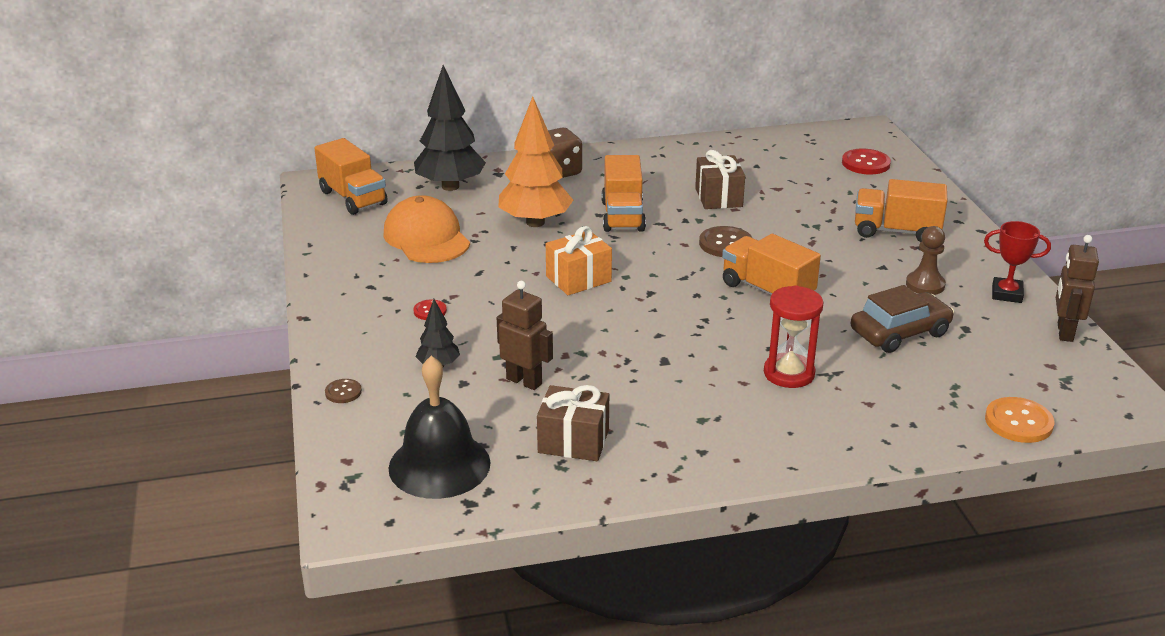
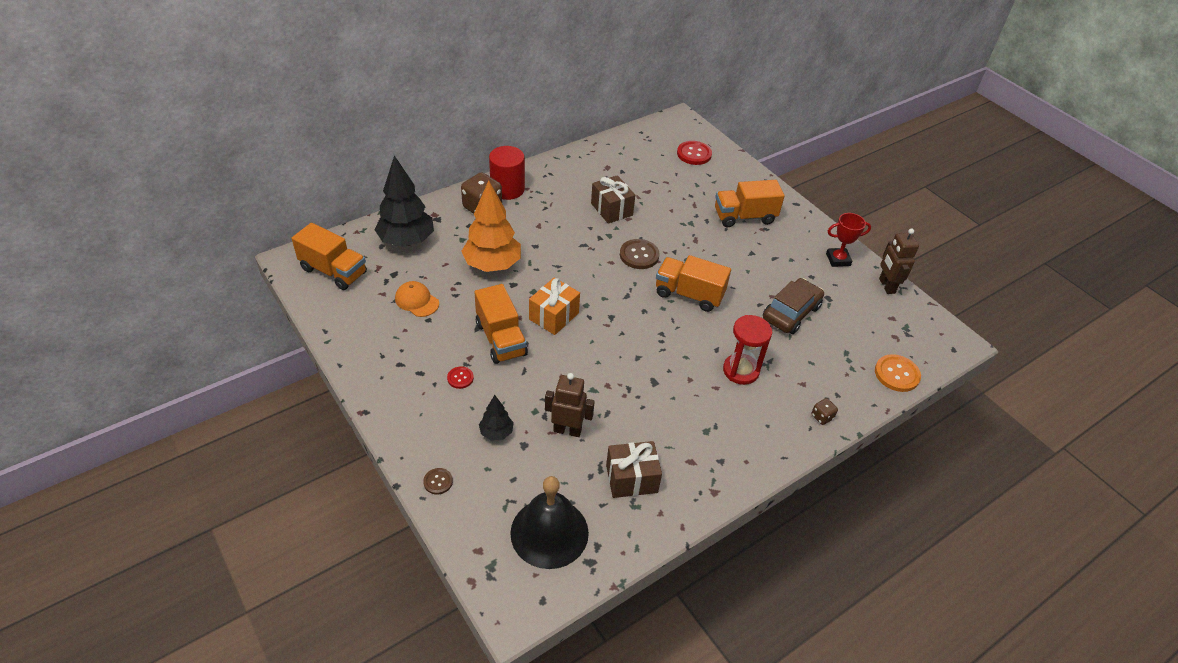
camera: 25 degrees left, 15 degrees up
orange cap [383,195,470,263] -> orange cap [395,281,439,317], size x0.57
orange truck [601,155,646,232] -> orange truck moved to [474,284,528,364]
brown pawn [906,226,946,295] -> none
none -> red cylinder [489,146,525,200]
none -> brown dice [811,398,838,425]

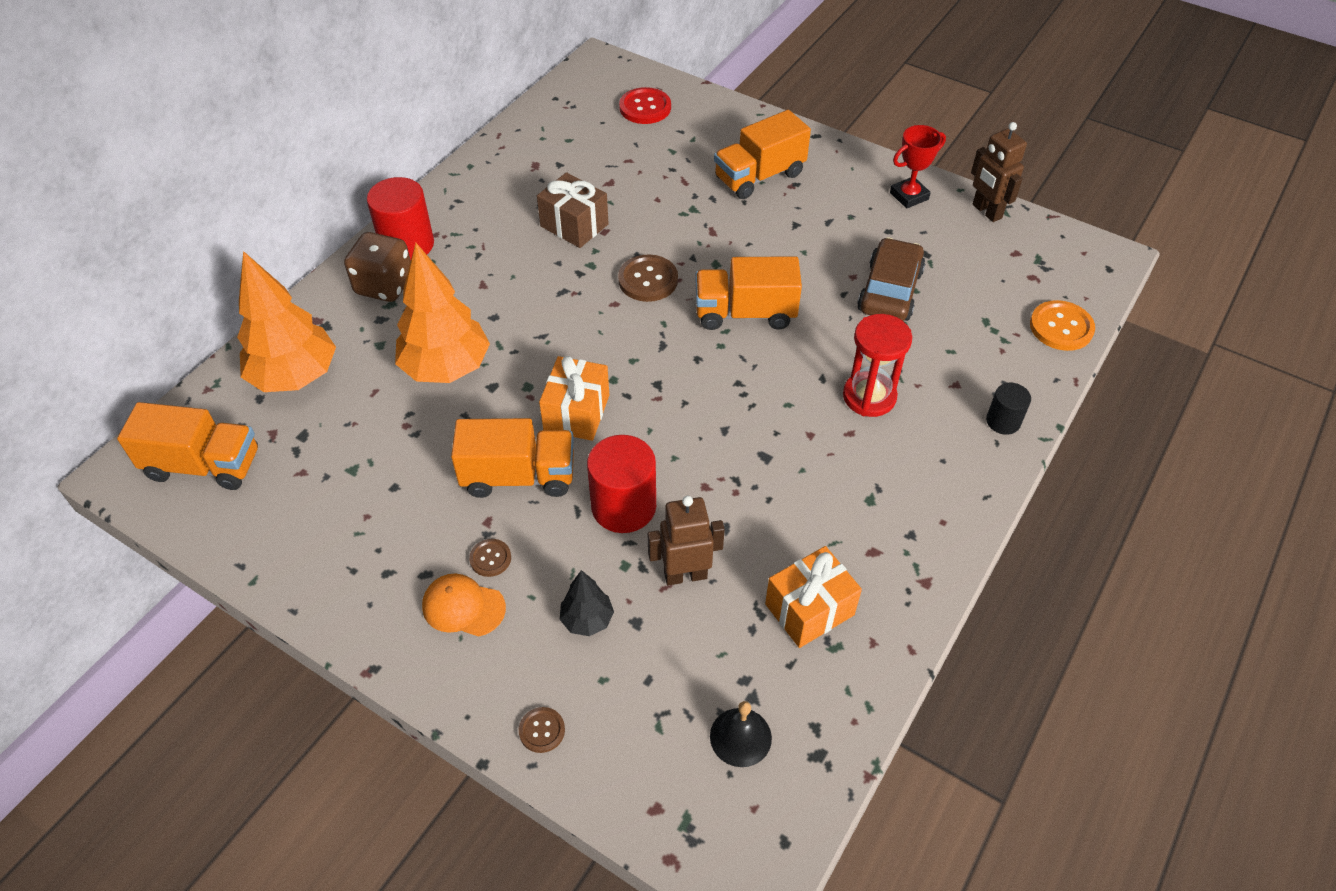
camera: 20 degrees left, 5 degrees up
black tree [374,155,434,247] -> orange tree [237,251,336,392]
orange cap [395,281,439,317] -> orange cap moved to [422,573,506,637]
red button [447,366,474,389] -> brown button [469,539,511,577]
orange truck [474,284,528,364] -> orange truck turned 45 degrees counterclockwise [451,418,574,498]
black bell [510,476,589,569] -> black bell [710,701,772,767], size x0.52
brown gift [606,441,662,498] -> orange gift [765,546,862,648]
brown dice [811,398,838,425] -> black cylinder [986,383,1031,435]
none -> red cylinder [587,435,656,533]

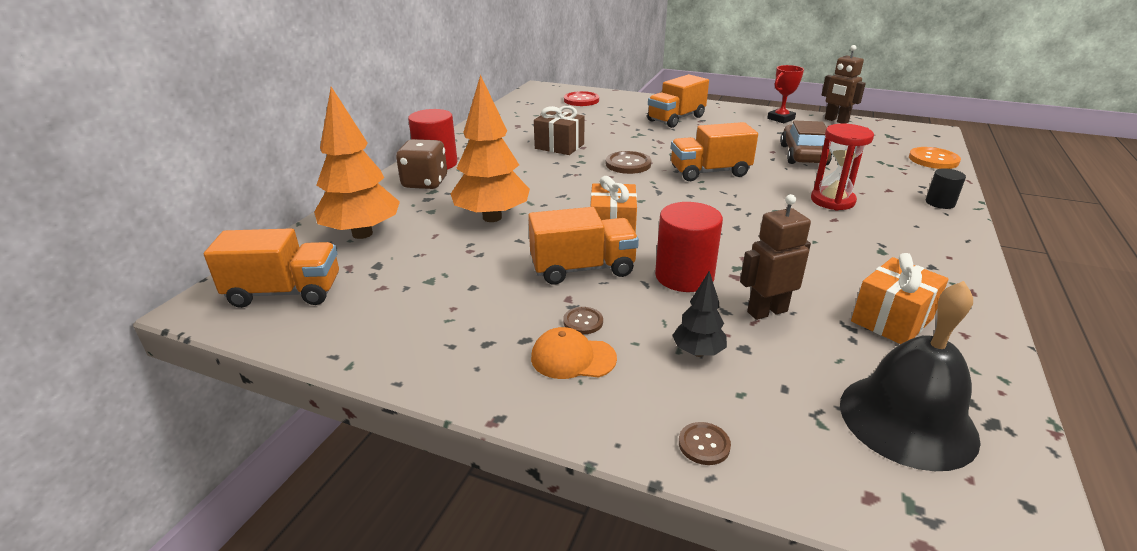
camera: 10 degrees left, 20 degrees down
black bell [710,701,772,767] -> black bell [840,281,981,471], size x1.94

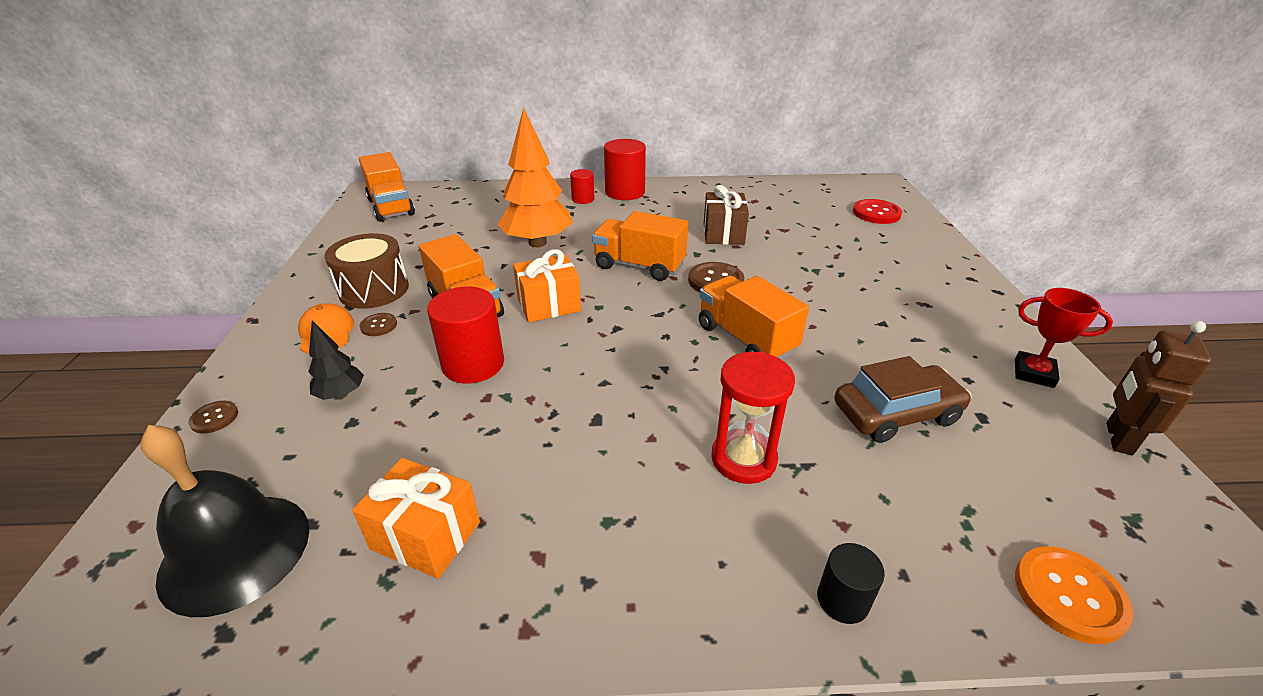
camera: 65 degrees right, 5 degrees up
orange tree [314,87,400,239] -> none
brown dice [396,139,447,189] -> red cylinder [570,169,594,204]
orange truck [647,74,709,128] -> orange truck moved to [592,211,688,281]
brown robot [740,194,811,320] -> none
none -> brown drum [324,233,409,309]

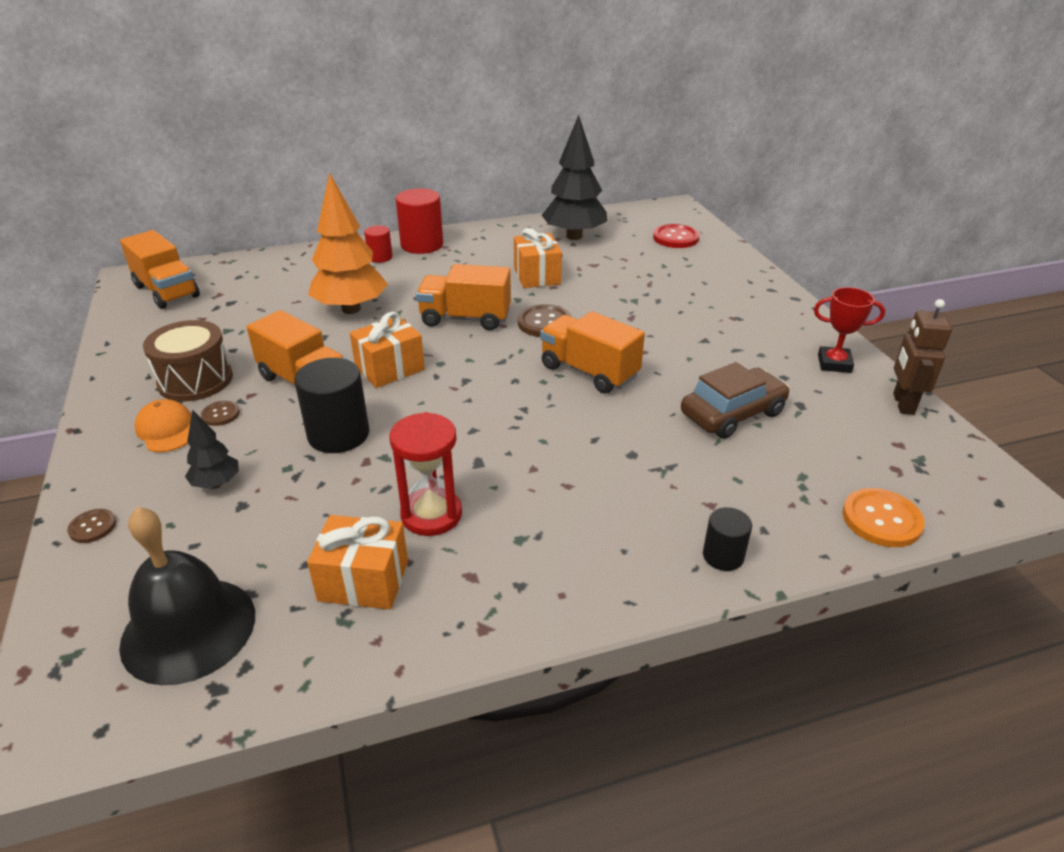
camera: 15 degrees left, 0 degrees up
red cylinder [427,287,504,384] -> black cylinder [294,358,369,453]
brown gift [704,185,749,245] -> orange gift [514,228,562,288]
red hourglass [712,351,795,484] -> red hourglass moved to [390,412,462,536]
none -> black tree [542,115,607,240]

